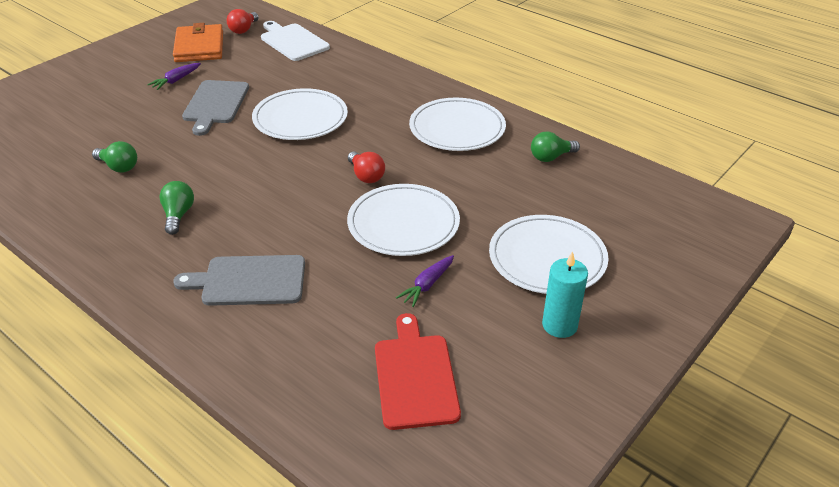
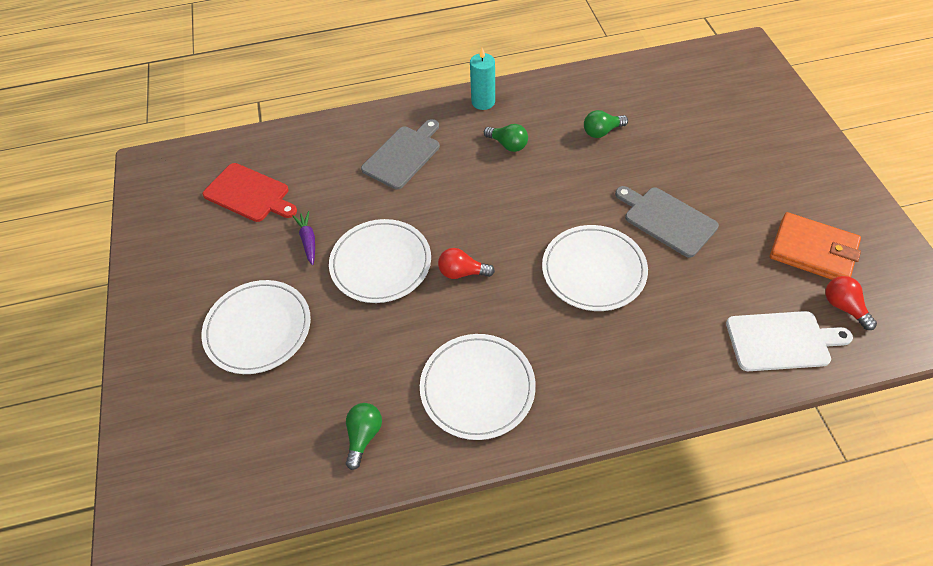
camera: 130 degrees right, 15 degrees up
purple carrot [147,63,201,90] -> none
turquoise candle [542,251,588,338] -> turquoise candle moved to [470,48,495,110]

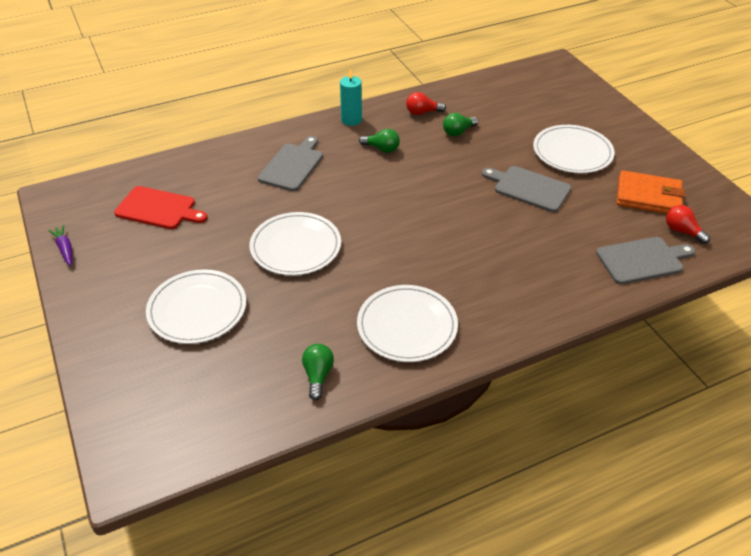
camera: 15 degrees left, 10 degrees down
purple carrot [293,211,315,265] -> purple carrot moved to [48,225,72,266]
red light bulb [438,248,495,279] -> red light bulb moved to [406,92,446,115]
white plate [542,225,648,311] -> white plate moved to [533,125,615,173]
white cutting board [726,311,853,371] -> grey cutting board [596,237,695,284]

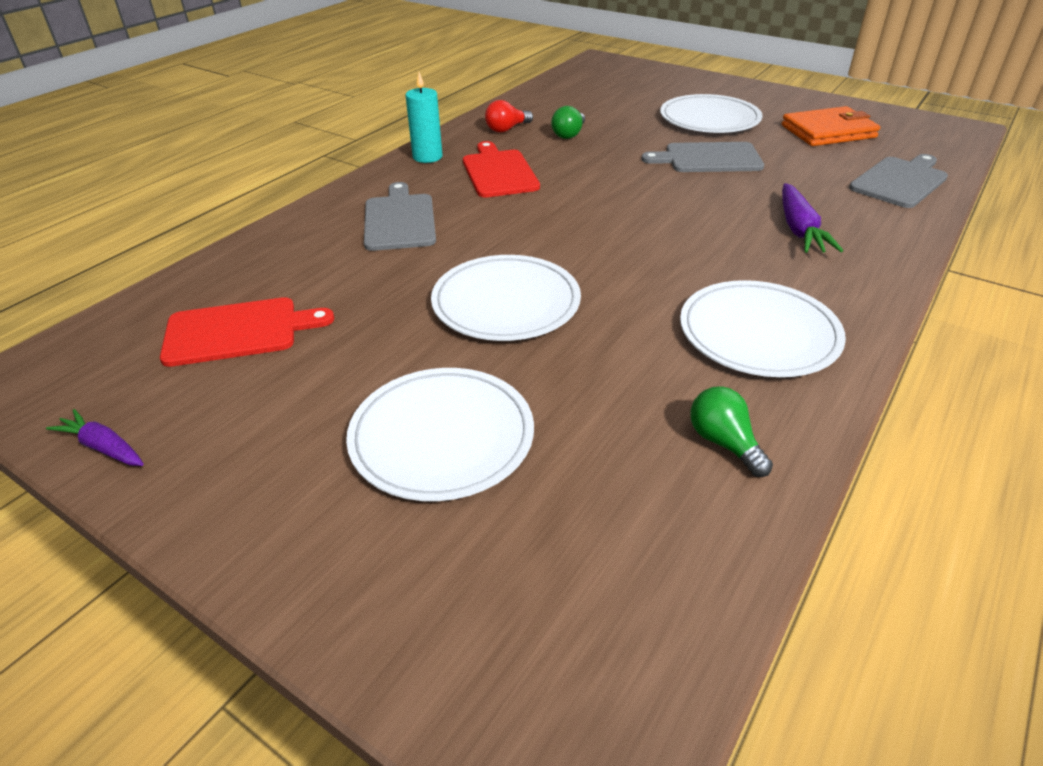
camera: 30 degrees left, 5 degrees down
green light bulb [359,129,400,153] -> red cutting board [463,141,540,198]
red light bulb [666,205,710,244] -> none
none -> purple carrot [782,183,843,253]

